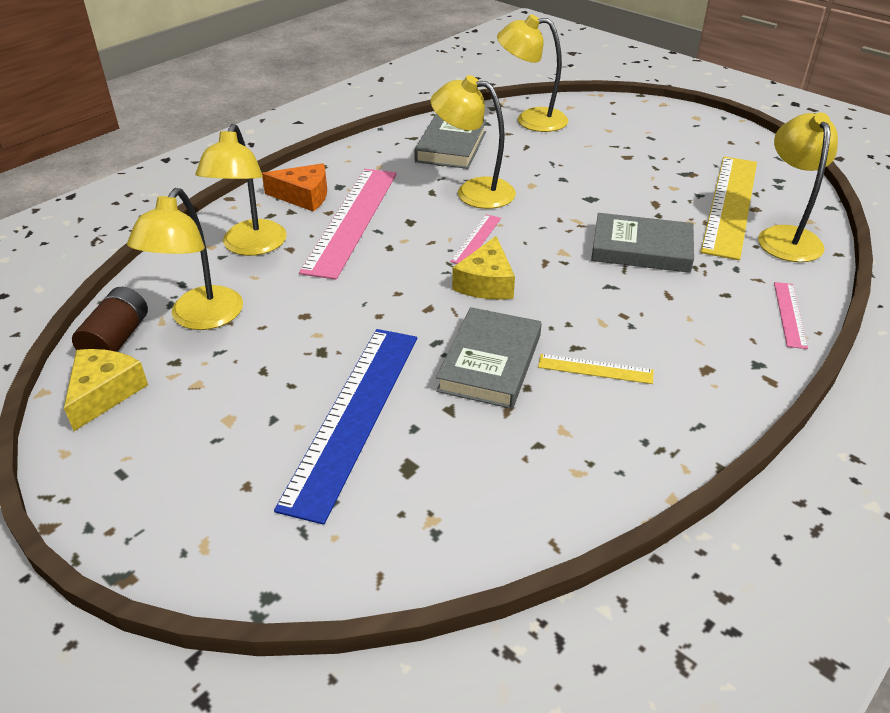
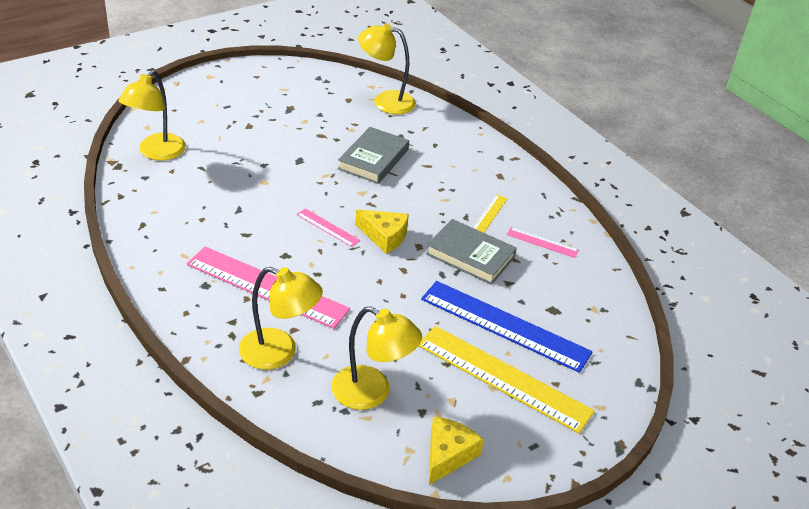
camera: 80 degrees left, 0 degrees up
yellow cheese [64,349,148,431] -> yellow cheese turned 90 degrees clockwise [429,416,484,485]
brown battery [72,287,148,352] -> none
orange cheese [262,163,327,212] -> none
grey book [414,114,487,169] -> none
yellow lamp [431,75,516,209] -> none
yellow ruler [701,157,757,260] -> yellow ruler moved to [419,326,595,433]
pink ruler [774,282,808,349] -> pink ruler moved to [507,227,579,258]

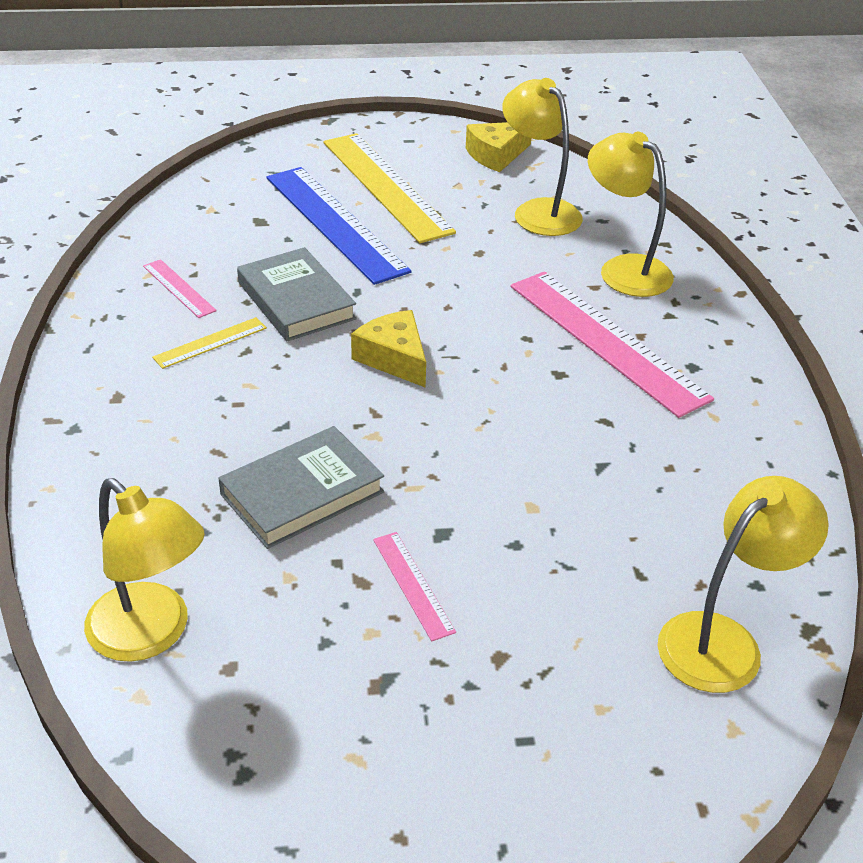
camera: 150 degrees left, 0 degrees up
pink ruler [297,208,360,247] -> pink ruler moved to [373,532,456,641]

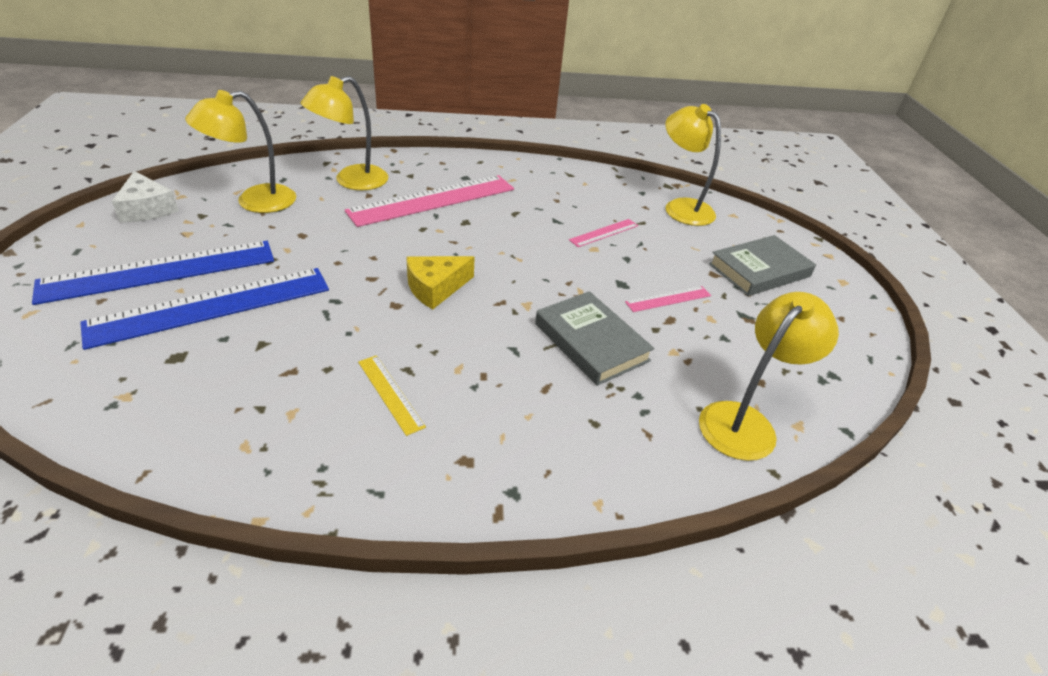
camera: 90 degrees left, 0 degrees up
pink ruler [143,259,217,318] -> pink ruler moved to [569,219,638,247]
grey book [237,247,357,341] -> grey book moved to [709,235,816,296]
yellow ruler [323,133,456,243] -> blue ruler [32,241,274,305]
yellow cheese [466,122,531,172] -> white cheese [112,171,179,222]

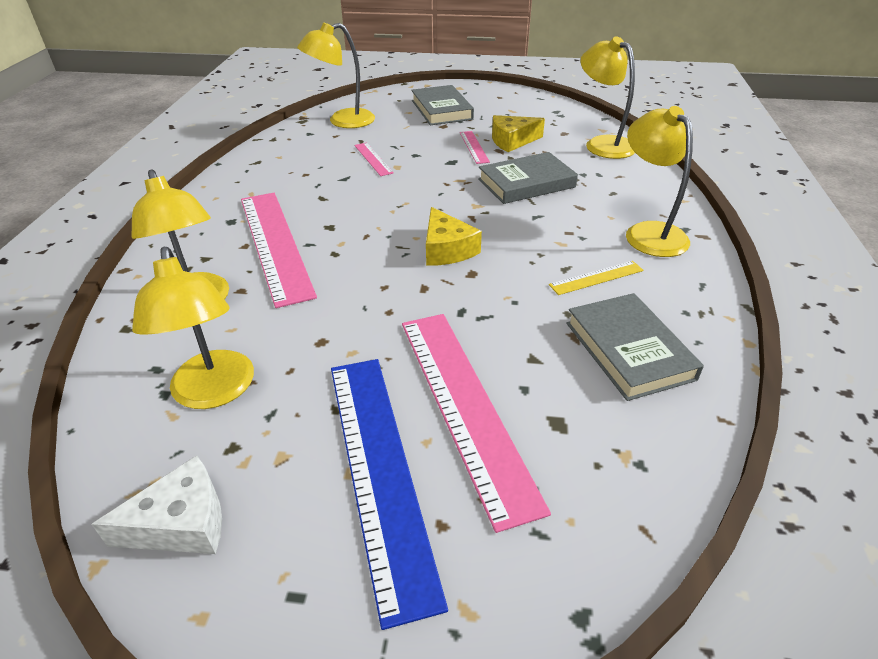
camera: 75 degrees left, 0 degrees up
blue ruler [80,268,329,350] -> pink ruler [402,314,551,533]
none -> yellow cheese [492,115,545,152]
none -> grey book [566,293,704,401]
none -> yellow lamp [626,106,693,257]

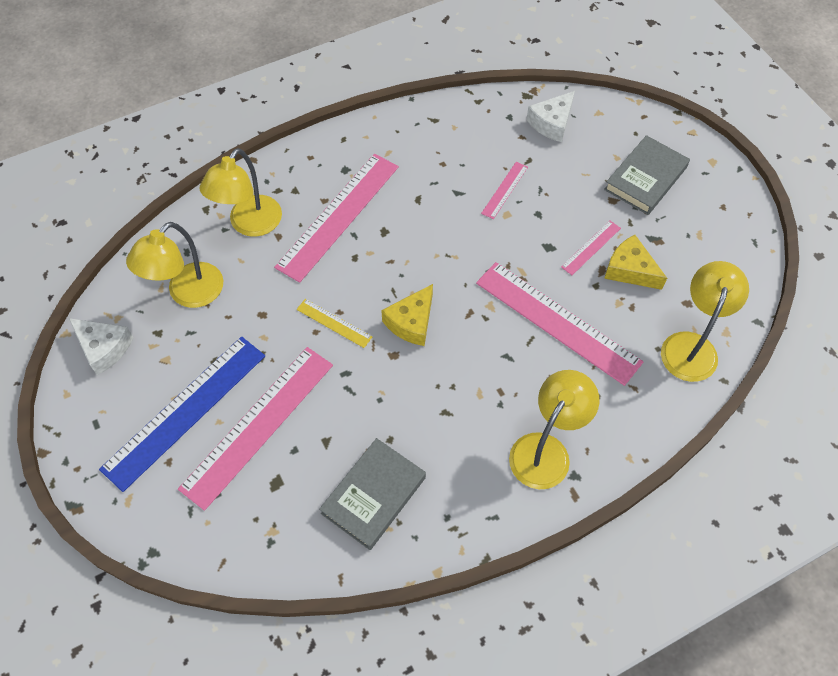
camera: 55 degrees right, 20 degrees up
yellow lamp [297,23,375,128] -> white cheese [526,91,575,142]
grey book [478,152,578,204] -> pink ruler [476,262,643,386]
yellow ruler [549,261,644,295] -> yellow ruler moved to [297,299,372,348]

